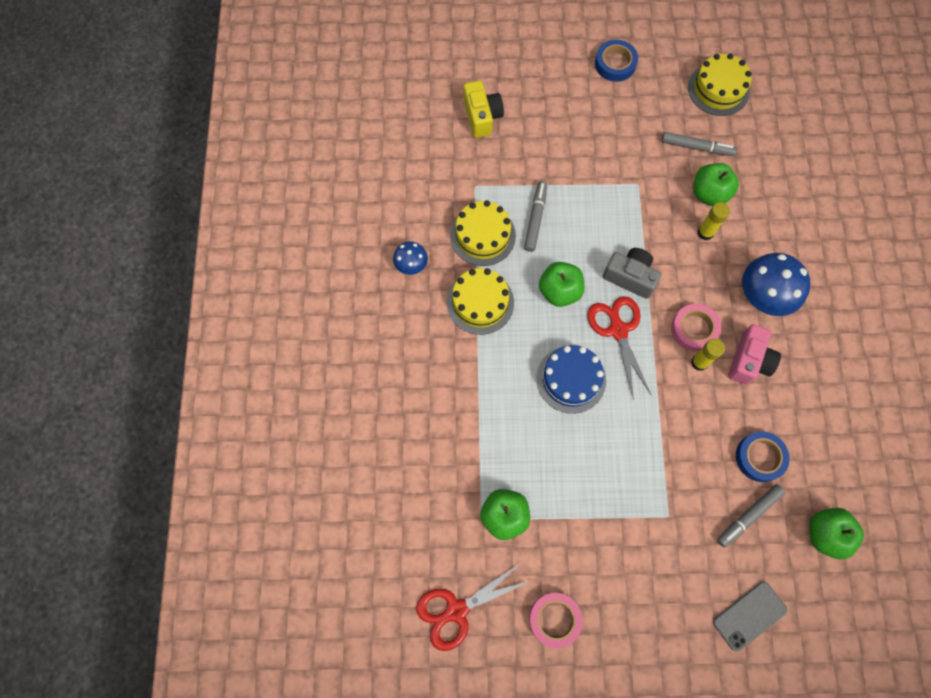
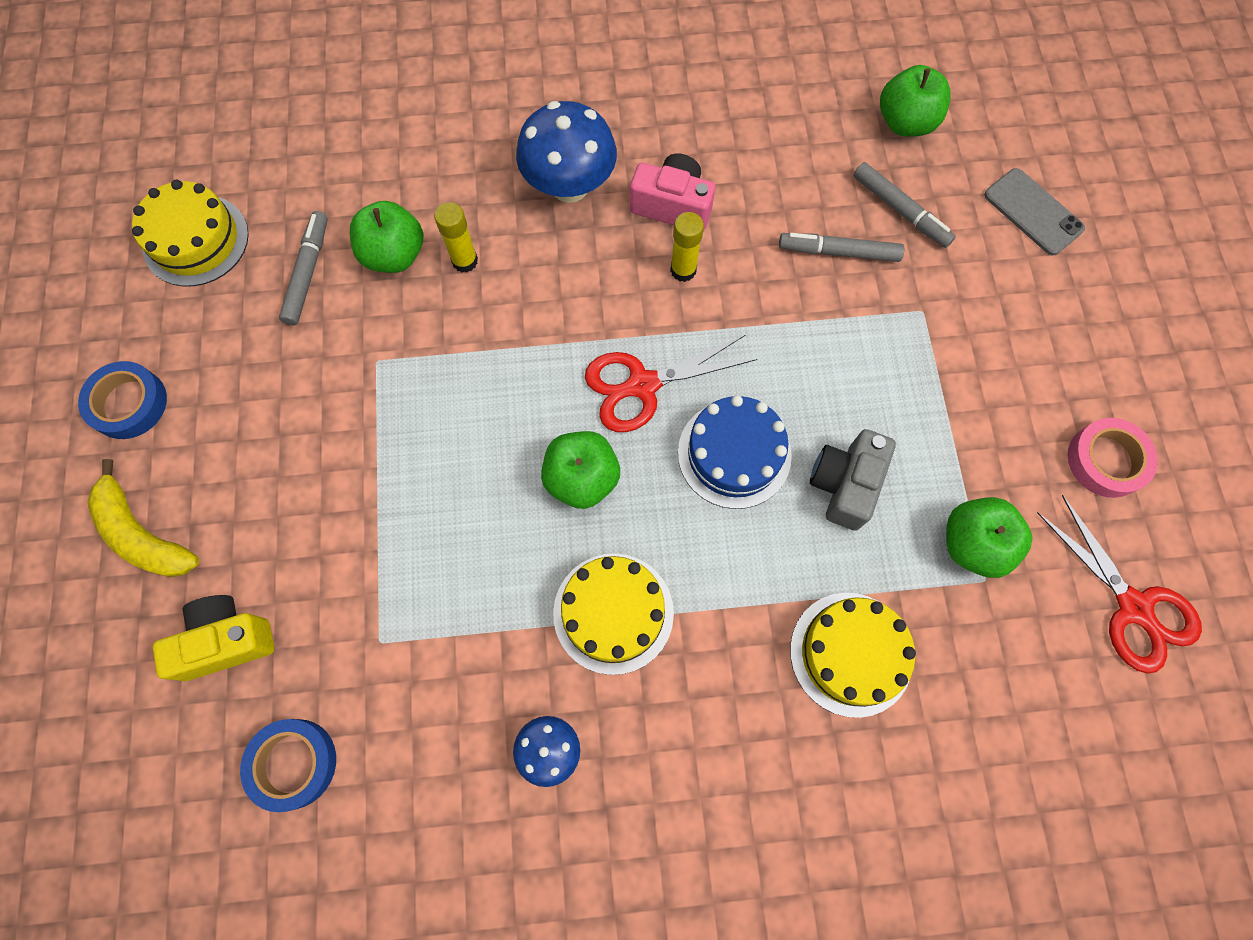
camera: 95 degrees left, 0 degrees up
yellow cake [450,200,516,266] -> yellow cake moved to [790,593,916,718]
grey marker [524,181,547,252] -> grey marker moved to [779,233,904,262]
grey camera [603,248,661,299] -> grey camera moved to [810,429,896,531]
pink tape [671,304,721,352] -> none
blue tape [736,432,790,482] -> blue tape moved to [240,719,336,812]
none -> yellow banana [87,459,199,577]

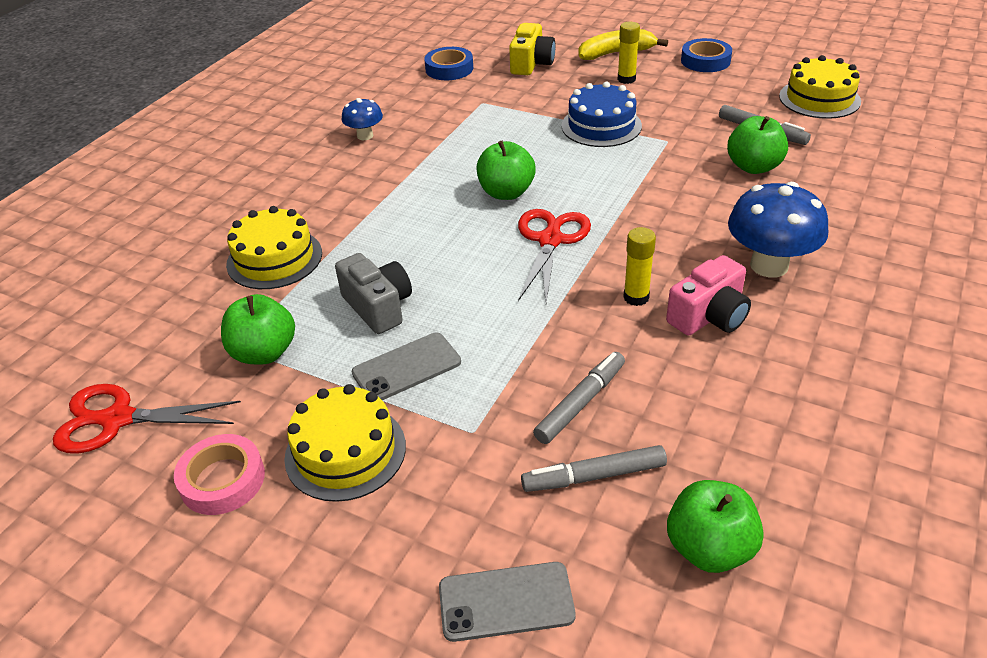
camera: 125 degrees right, 30 degrees down
yellow glue stick [434,202,478,272] -> yellow glue stick moved to [617,22,640,84]
yellow cake [553,553,674,675] -> yellow cake moved to [284,384,406,502]
blue cake [678,395,792,509] -> blue cake moved to [561,82,642,147]
none -> grey phone [352,333,461,400]

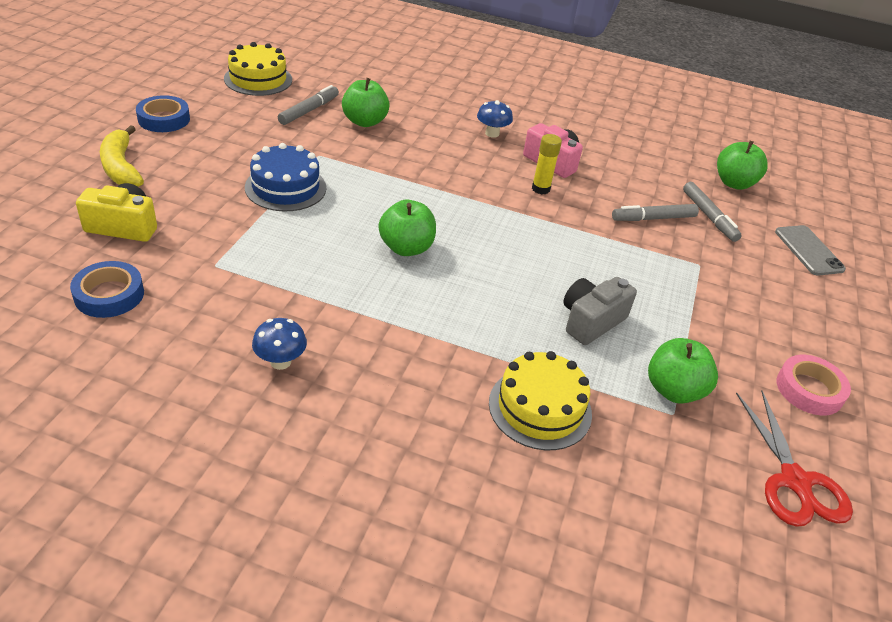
camera: 105 degrees left, 0 degrees up
yellow cake [284,384,406,502] -> none
grey phone [352,333,461,400] -> none
red scissors [518,209,591,302] -> none
grey marker [533,352,625,444] -> grey marker turned 45 degrees counterclockwise [612,204,699,221]
yellow glue stick [617,22,640,84] -> none
blue mushroom [728,182,828,278] -> blue mushroom [477,100,513,138], size x0.55

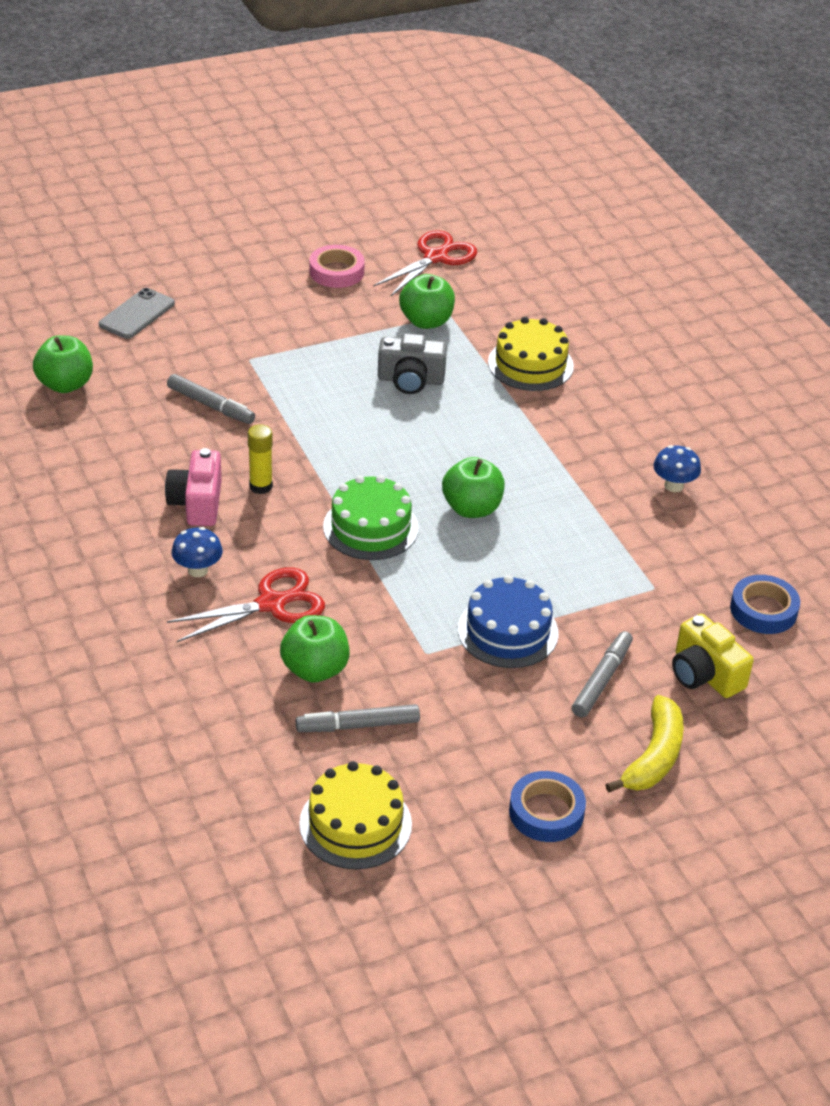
camera: 130 degrees left, 0 degrees up
grey marker [683,182,742,242] -> grey marker moved to [572,631,633,717]
none -> red scissors [167,567,325,642]
none -> green cake [323,475,419,560]

